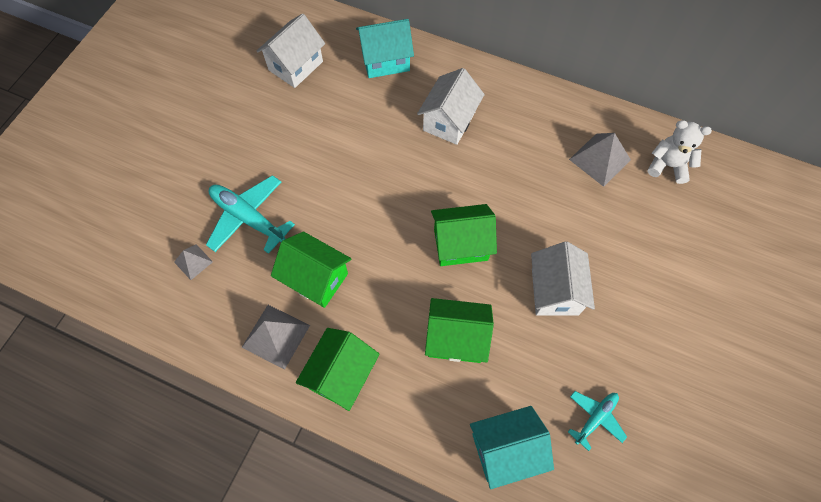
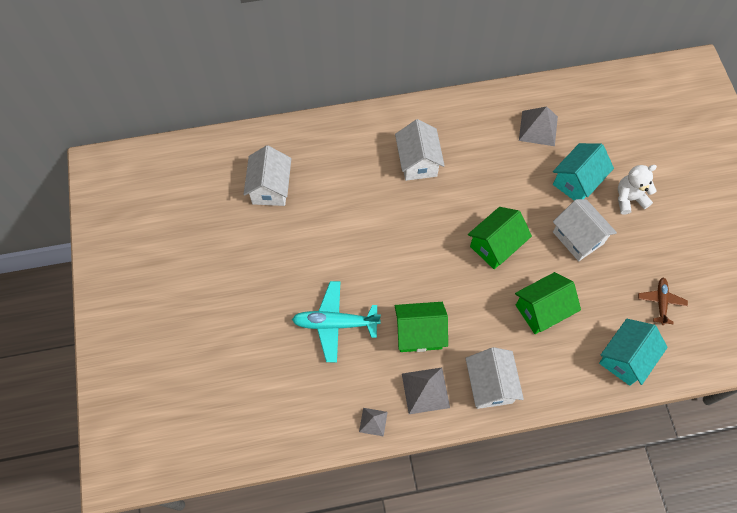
camera: 35 degrees left, 0 degrees up
grey pyramid [174,244,213,280] -> grey pyramid moved to [359,408,388,437]
green house [296,328,380,411] -> white house [465,347,524,409]
turquoise house [356,19,414,78] -> turquoise house moved to [553,143,614,200]
turquoise plane [568,391,627,451] -> brown plane [638,278,688,325]
white teddy bear [648,120,712,184] -> white teddy bear moved to [618,165,657,215]

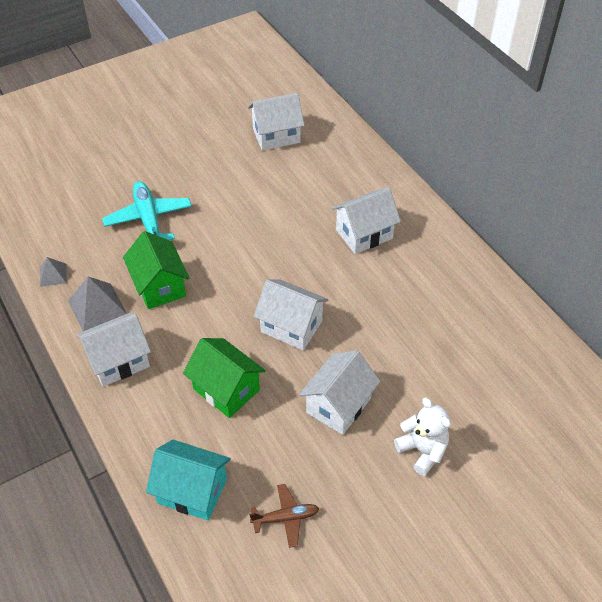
camera: 70 degrees right, 15 degrees down
green house [468,207,532,269] -> white house [254,279,329,350]
grey pyramid [519,106,558,146] -> none
turquoise house [553,143,614,200] -> none

